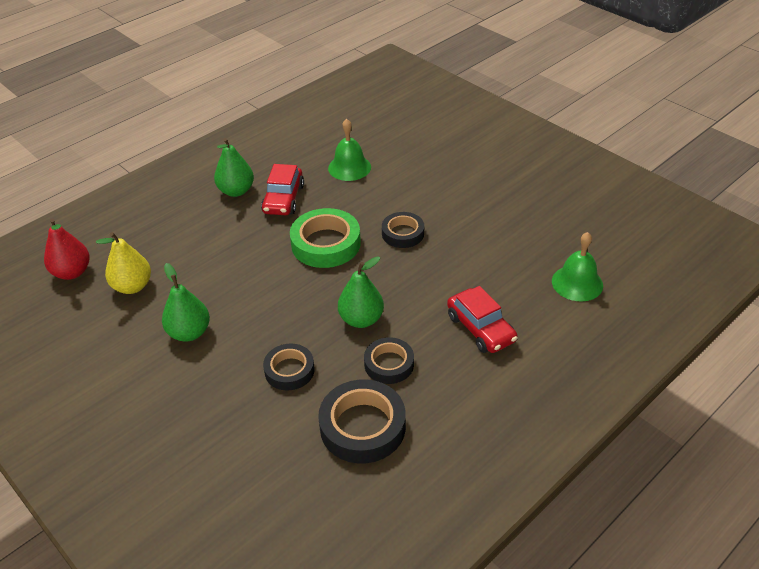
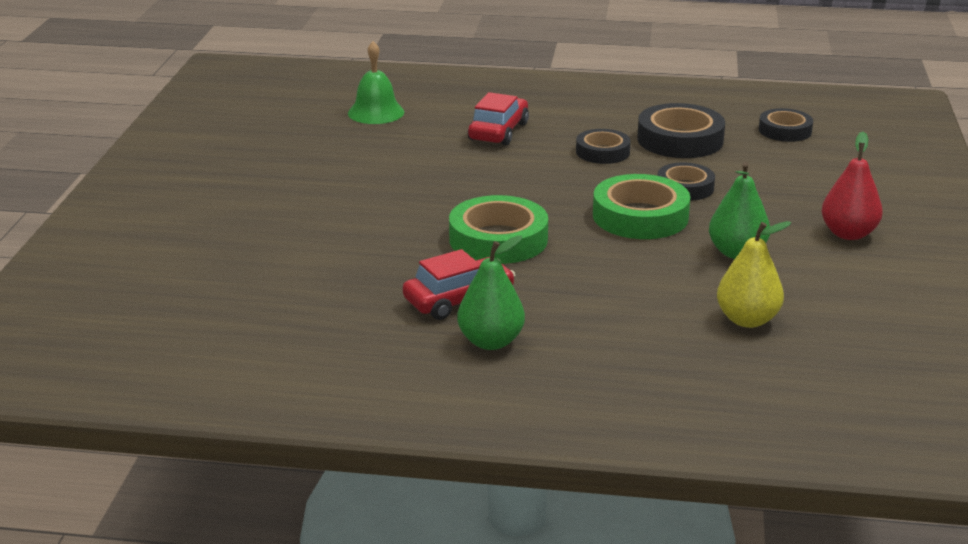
camera: 130 degrees left, 15 degrees down
red pear [44,218,90,280] -> red pear moved to [822,132,883,240]
green bell [328,119,371,181] -> none
green pear [338,256,384,328] -> none
black tape [382,212,424,248] -> black tape moved to [759,108,813,142]
none -> green tape [593,174,690,239]

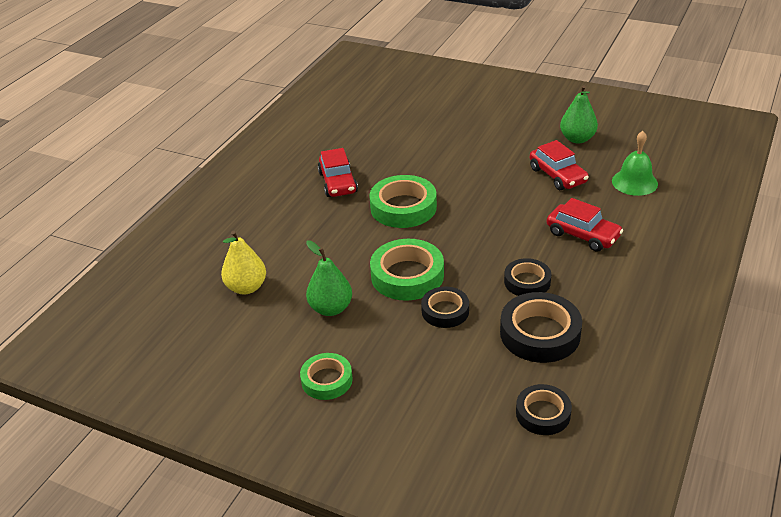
camera: 110 degrees right, 10 degrees up
green pear [457,235,525,350] -> green pear moved to [560,85,598,144]
red pear [822,132,883,240] -> green tape [300,353,353,400]
none -> red car [530,140,589,190]

